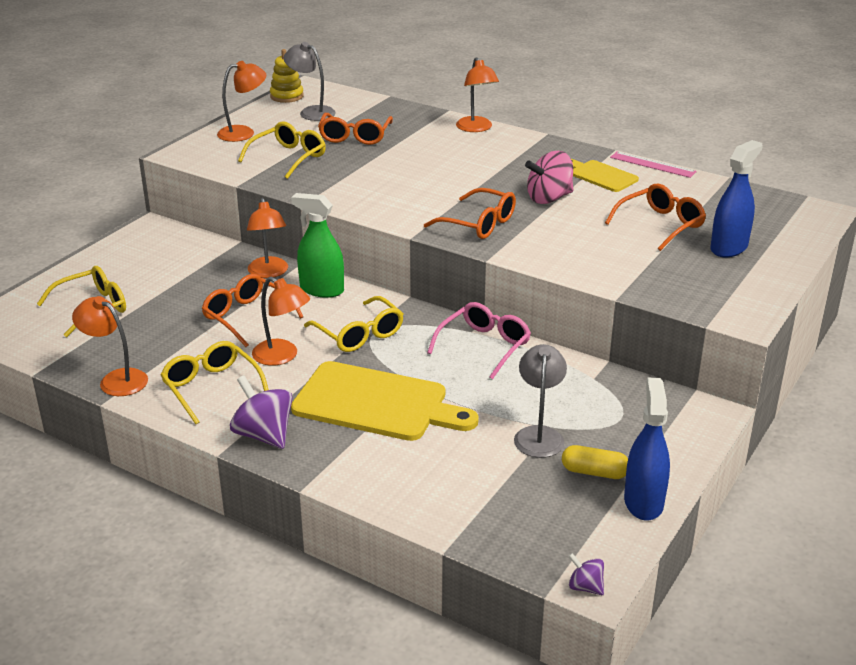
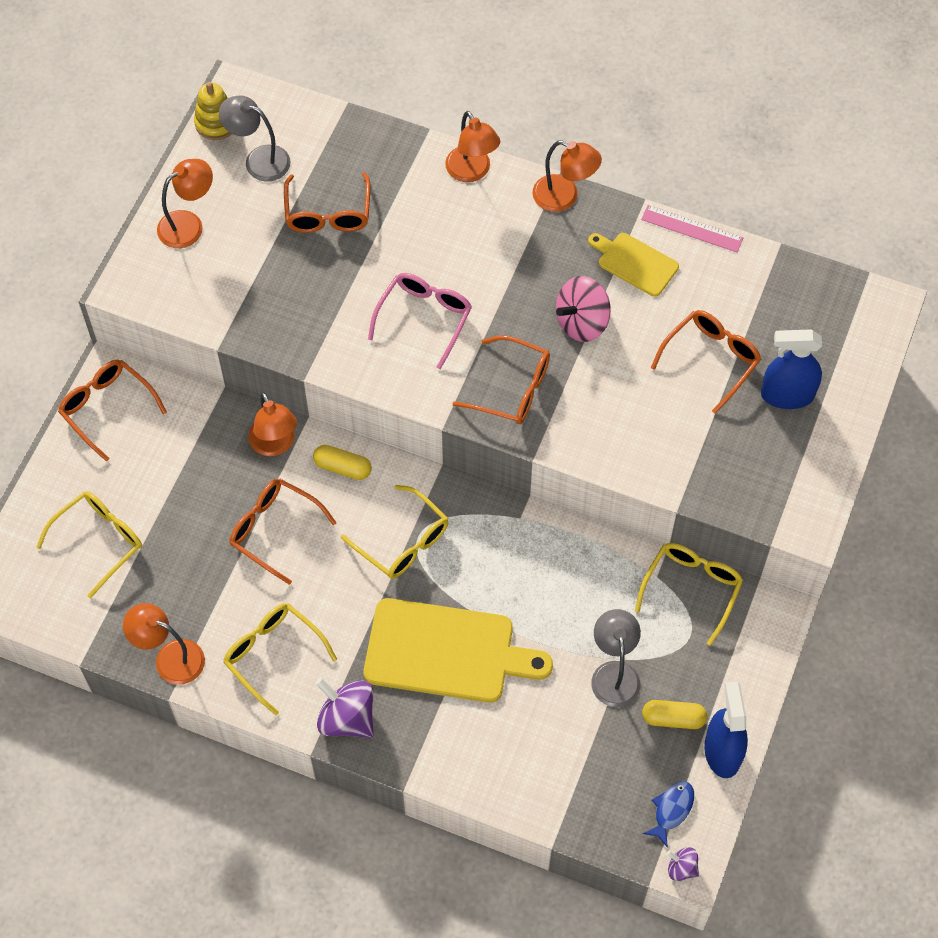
camera: 10 degrees left, 30 degrees up
yellow glasses [238,121,326,179] -> yellow glasses moved to [635,543,743,646]
orange lamp [252,277,310,366] -> orange lamp moved to [533,140,602,212]
green spray bottle [291,193,344,298] -> yellow capsule [313,445,372,480]
pink glasses [427,302,531,379] -> pink glasses moved to [368,273,472,369]
blue spray bottle [710,140,763,257] -> blue spray bottle turned 120 degrees counterclockwise [761,329,822,409]
none -> orange glasses [58,360,167,462]
none -> blue fish [643,781,694,848]

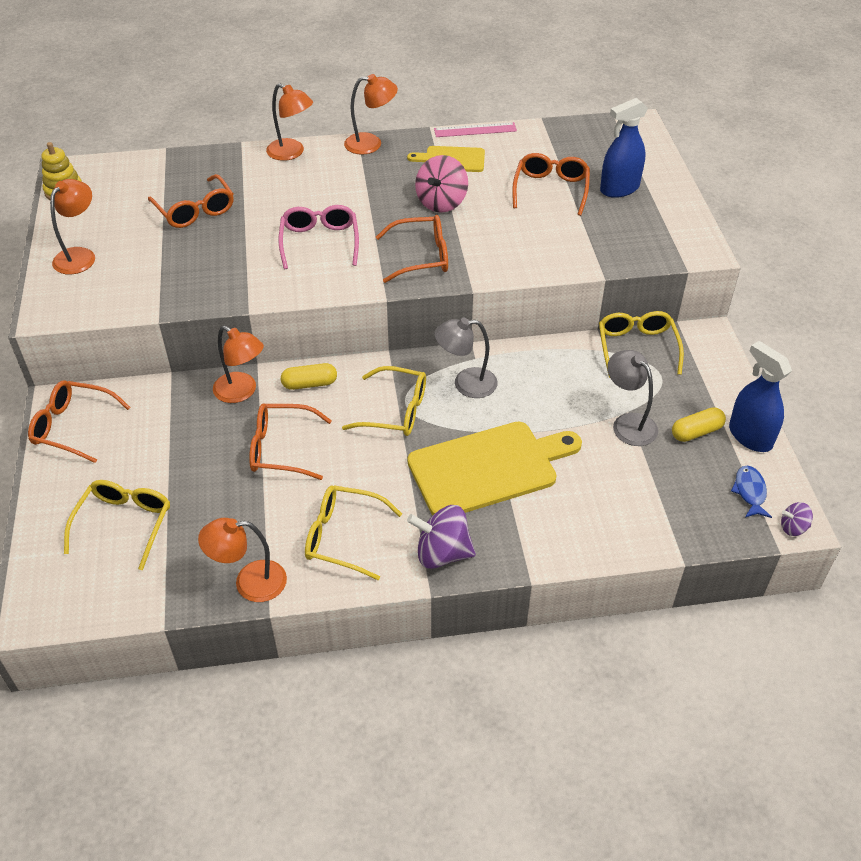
camera: 30 degrees left, 15 degrees down
grey lamp [219,95,291,182] -> grey lamp moved to [434,317,498,398]

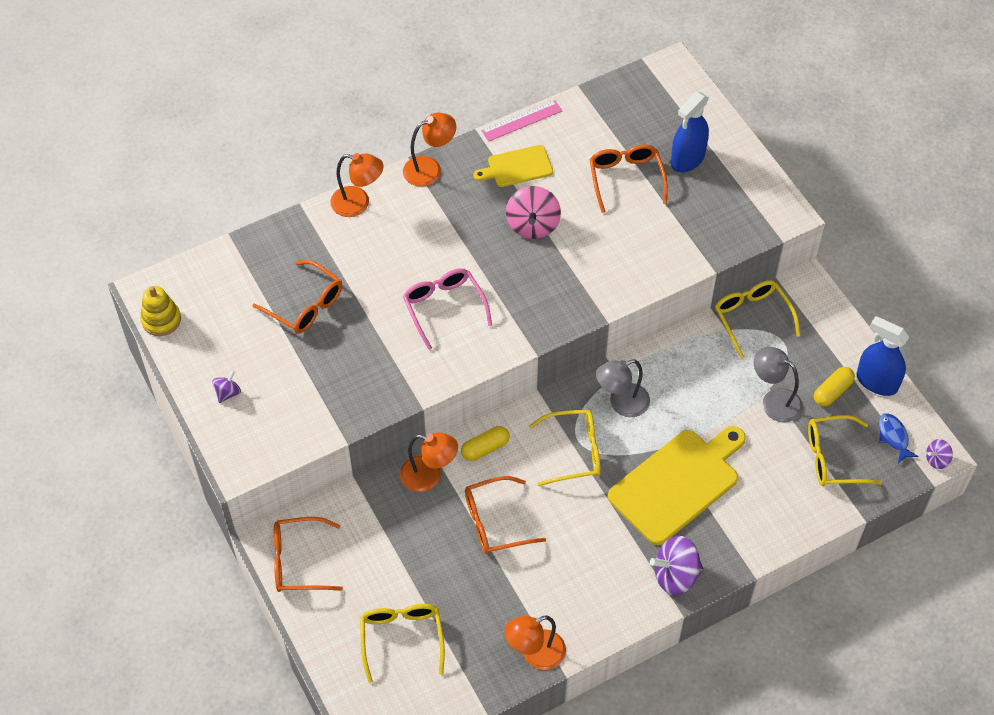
camera: 20 degrees left, 10 degrees up
orange lamp [50,179,95,275] -> purple spinning top [212,370,241,403]
yellow glasses [305,485,402,580] -> yellow glasses moved to [808,415,882,486]
orange glasses [376,215,448,283] -> none

